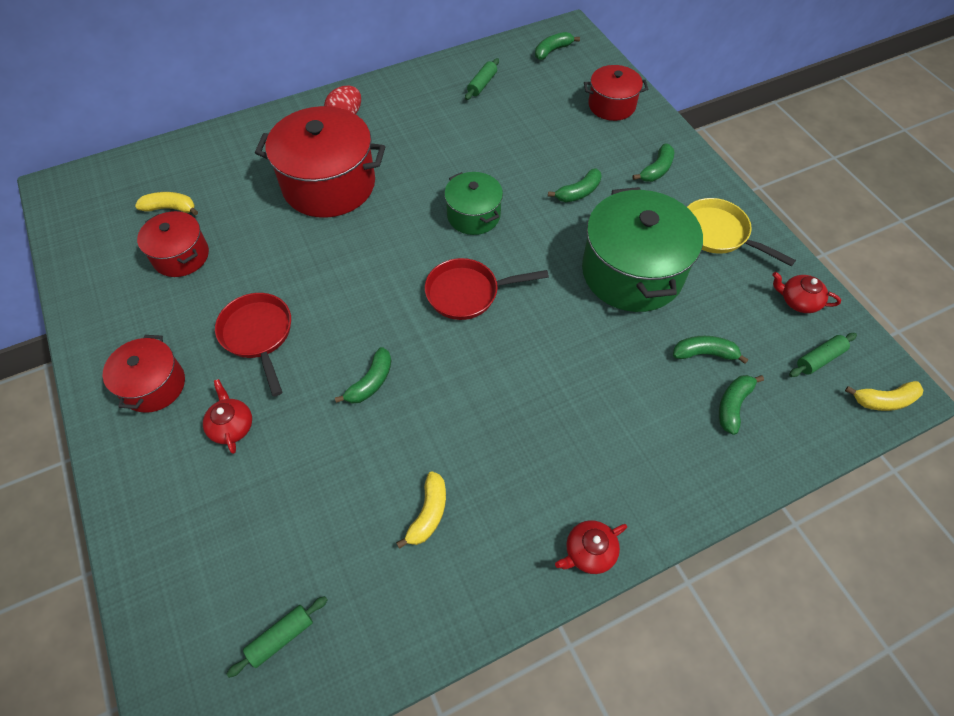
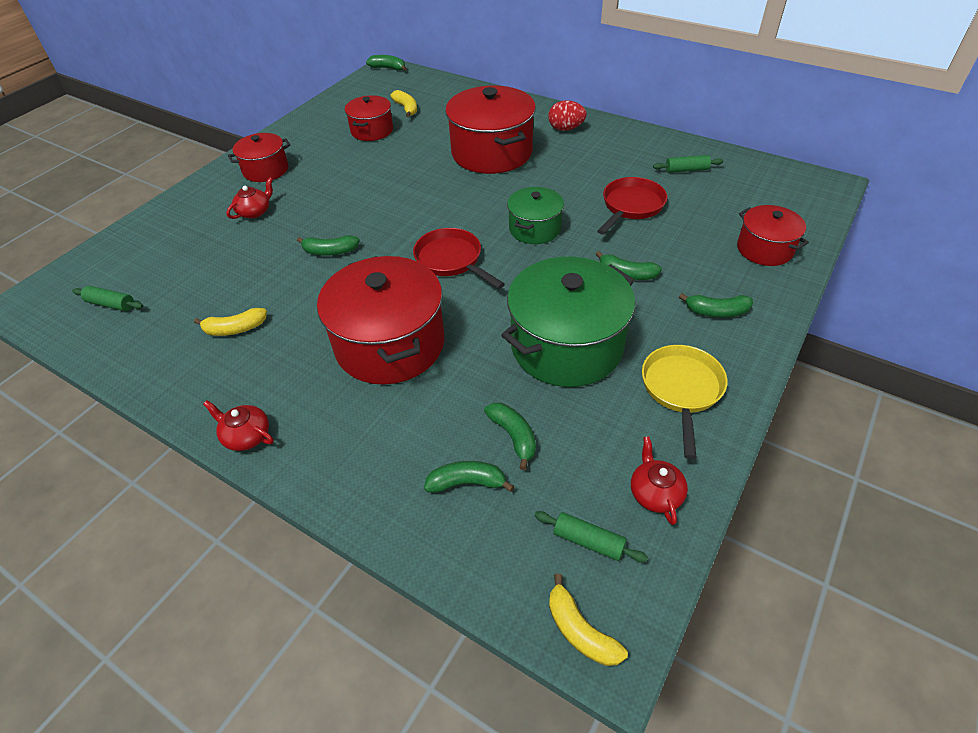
camera: 60 degrees right, 10 degrees down
red pan [215,293,291,396] -> red pan moved to [597,177,667,235]
green banana [535,32,580,60] -> green banana moved to [366,55,407,71]
none -> red pot [317,256,445,385]

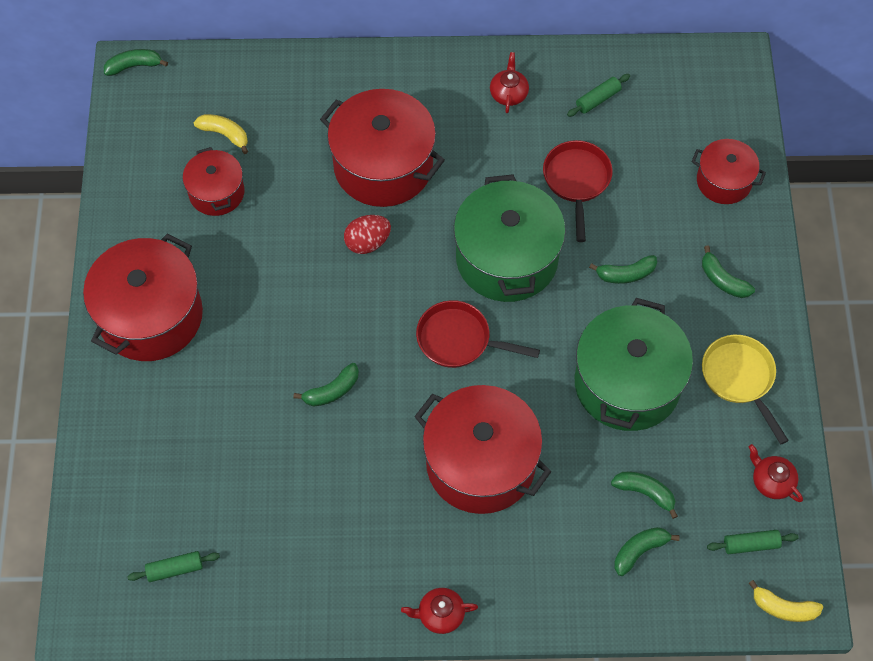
camera: 35 degrees left, 15 degrees up
yellow banana [194,308,267,336] -> none
red teapot [226,177,273,219] -> red teapot moved to [490,52,529,113]
red pot [228,133,290,182] -> red pot [83,234,203,361], size x1.80
green pot [507,187,564,244] -> green pot [454,174,566,302], size x1.80
red egg [548,100,587,131] -> red egg moved to [344,215,391,254]
green banana [679,293,753,317] -> green banana turned 75 degrees clockwise [702,246,755,298]

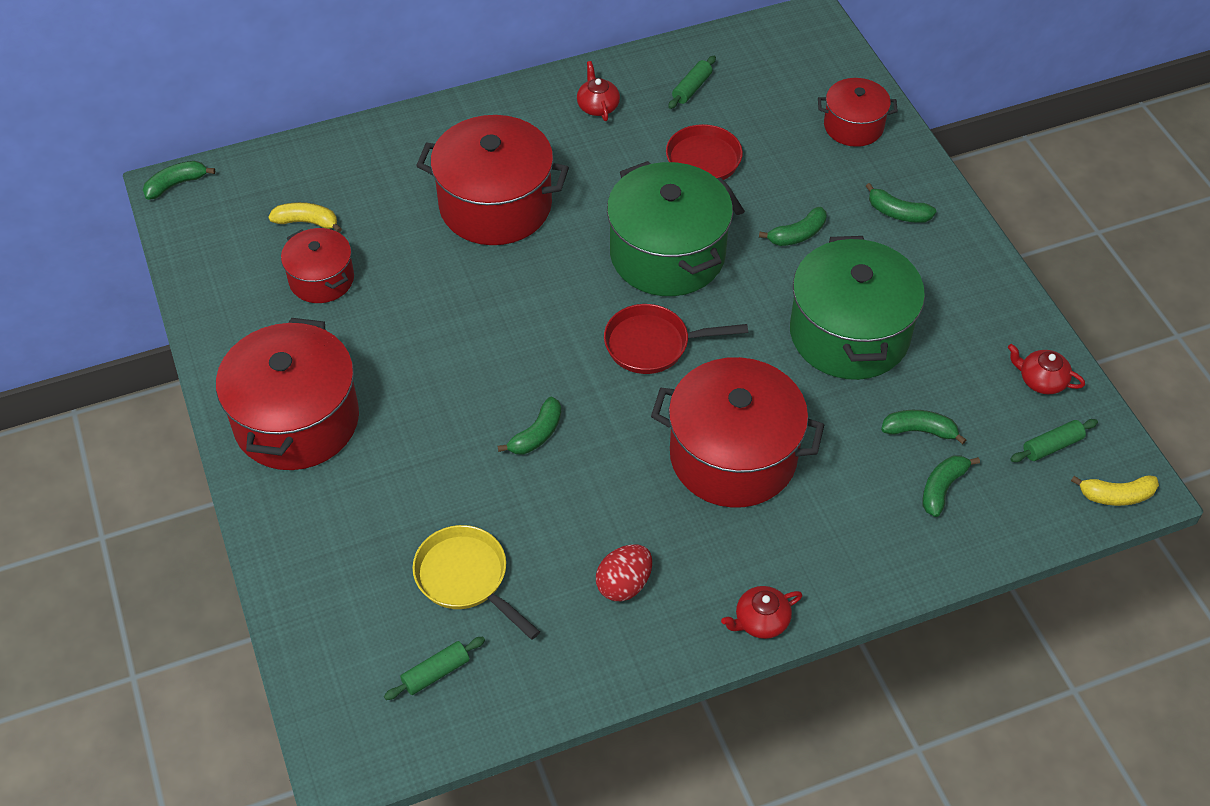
camera: 20 degrees left, 10 degrees down
red egg [344,215,391,254] -> red egg moved to [596,544,652,601]
yellow pan [702,335,789,444] -> yellow pan moved to [412,525,540,640]

